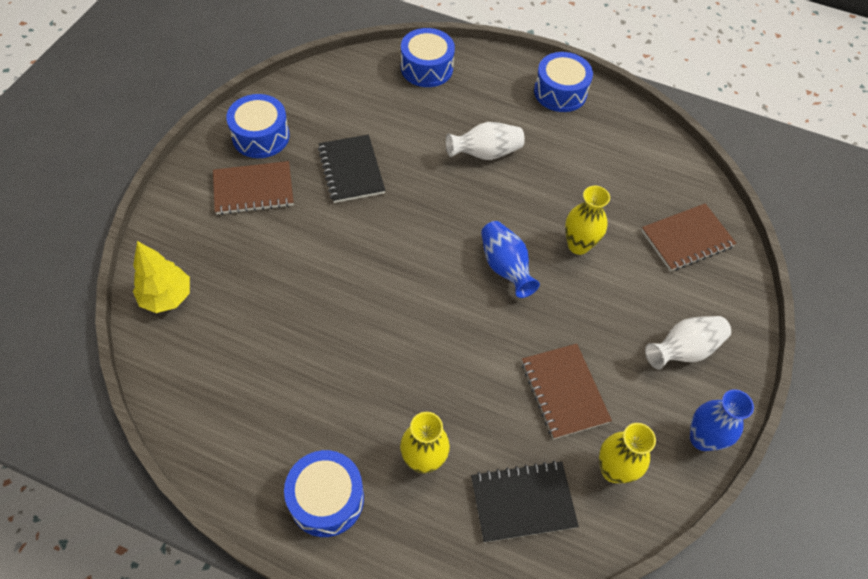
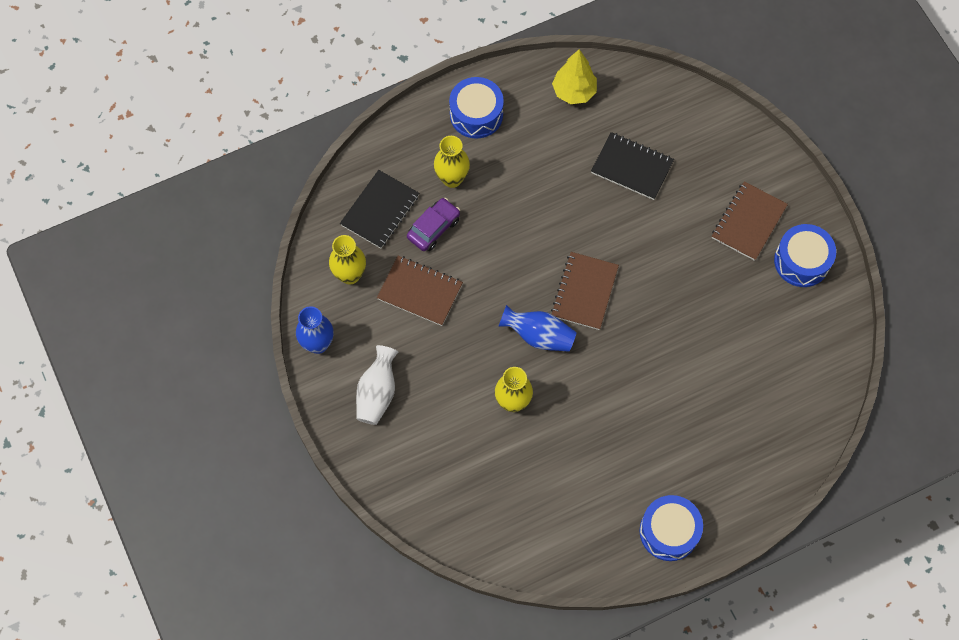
camera: 135 degrees right, 10 degrees up
yellow tree [133,241,190,313] -> yellow tree moved to [552,49,597,104]
black notebook [318,135,385,203] -> black notebook moved to [591,132,674,200]
blue drum [401,28,455,87] -> none
white vase [446,122,525,160] -> none
brown notebook [641,203,737,271] -> brown notebook moved to [551,252,619,330]
none -> purple car [407,198,460,251]

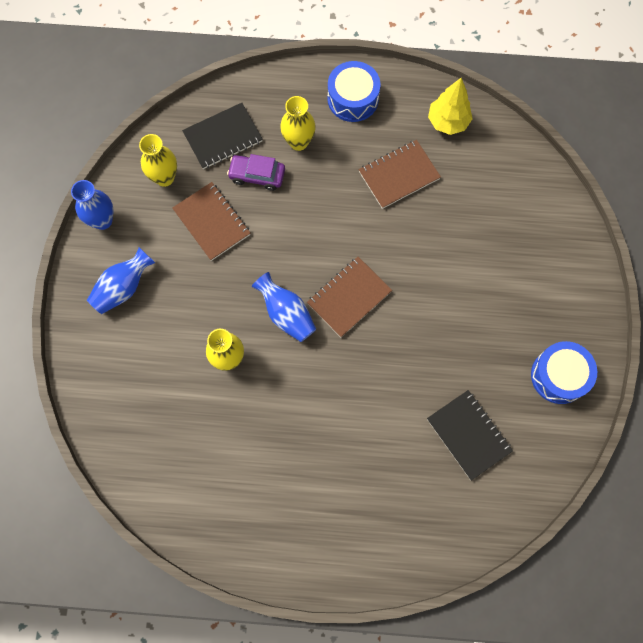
camera: 30 degrees right, 5 degrees up
white vase [356,345,398,425] -> blue vase [87,247,155,314]
purple car [407,198,460,251] -> purple car turned 150 degrees counterclockwise [227,154,285,191]
black notebook [591,132,674,200] -> black notebook moved to [427,390,513,481]
blue drum [639,495,703,561] -> none
brown notebook [712,181,788,261] -> brown notebook moved to [359,140,441,209]

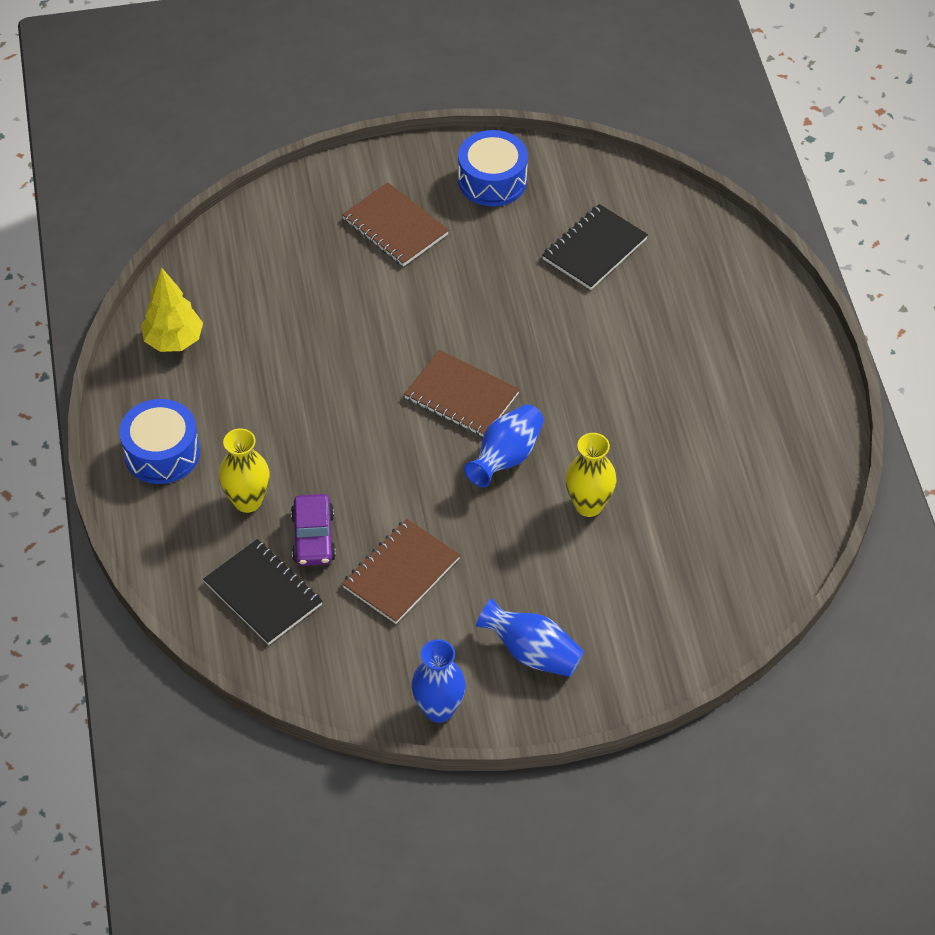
camera: 105 degrees left, 20 degrees down
yellow vase [139,134,177,187] -> none
brown notebook [359,140,441,209] -> brown notebook moved to [342,182,449,267]

